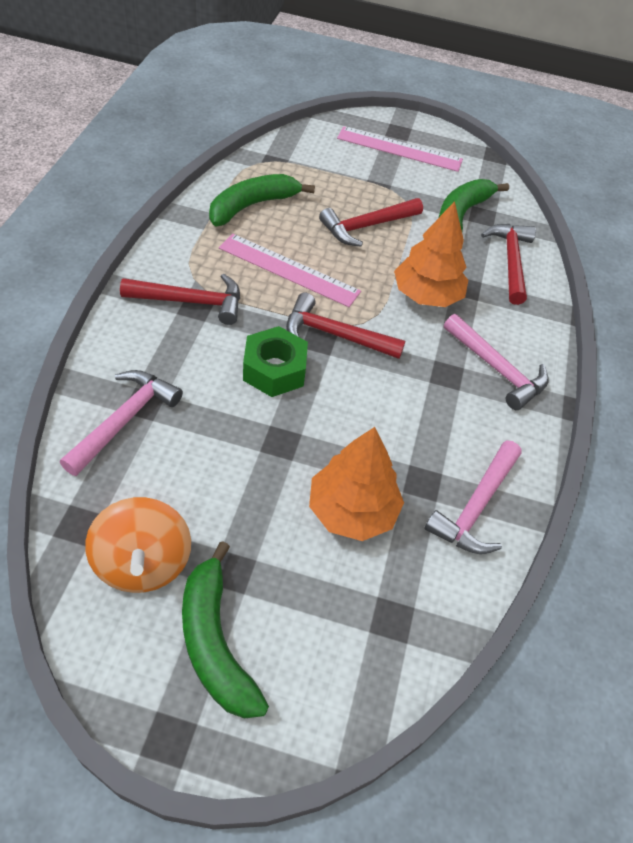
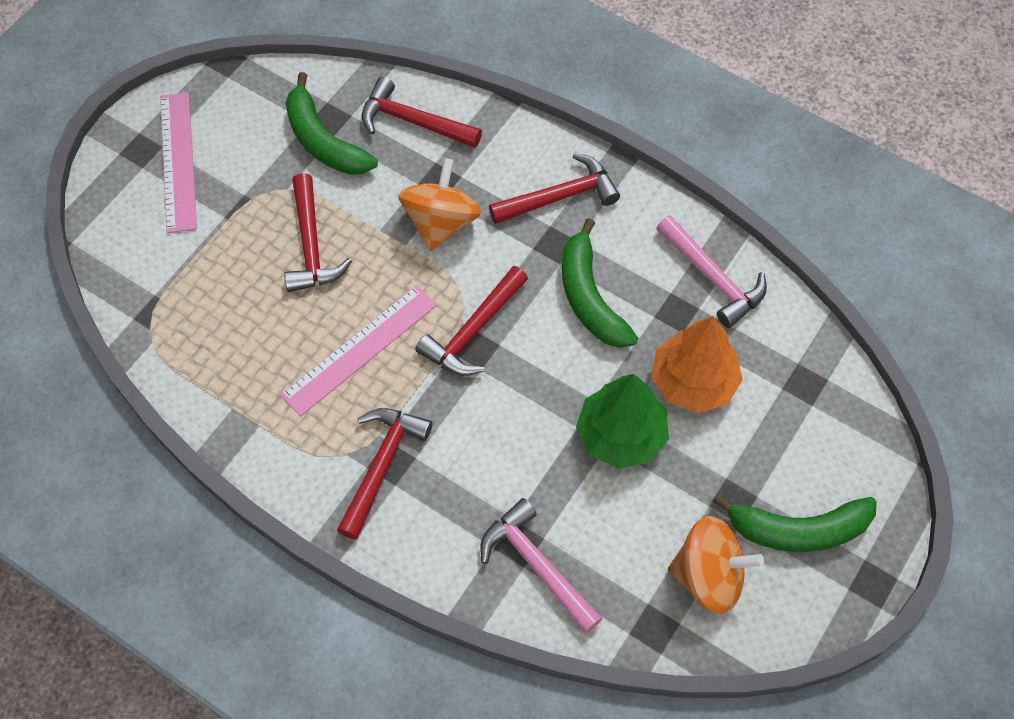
camera: 65 degrees left, 10 degrees up
green banana [209,174,315,226] -> green banana moved to [562,218,638,348]
green nut [243,326,308,397] -> none
pink ruler [337,126,463,172] -> pink ruler turned 45 degrees counterclockwise [160,92,197,233]
orange tree [394,201,468,307] -> orange spinning top [398,158,481,251]
pink hammer [444,314,549,410] -> red hammer [489,153,620,224]
none -> green tree [576,374,669,469]

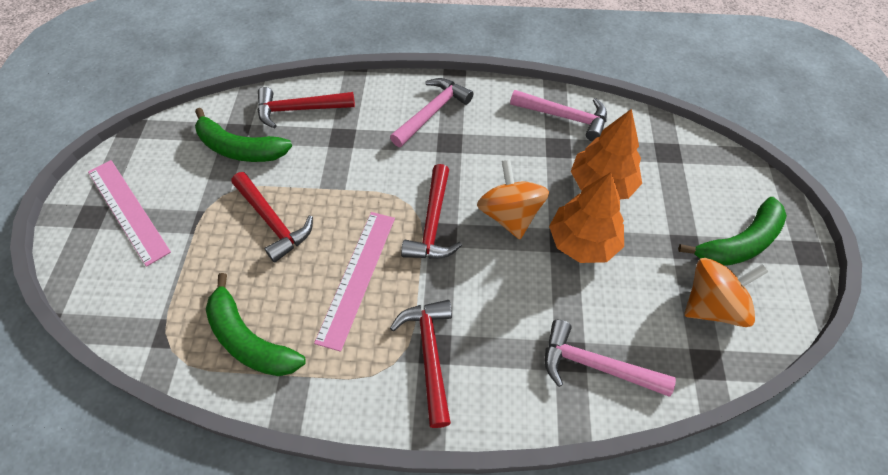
camera: 30 degrees left, 5 degrees down
orange spinning top [398,158,481,251] -> orange spinning top moved to [477,159,549,239]
red hammer [489,153,620,224] -> pink hammer [390,78,473,147]
green banana [562,218,638,348] -> green banana moved to [206,273,306,376]
green tree [576,374,669,469] -> orange tree [549,172,624,263]

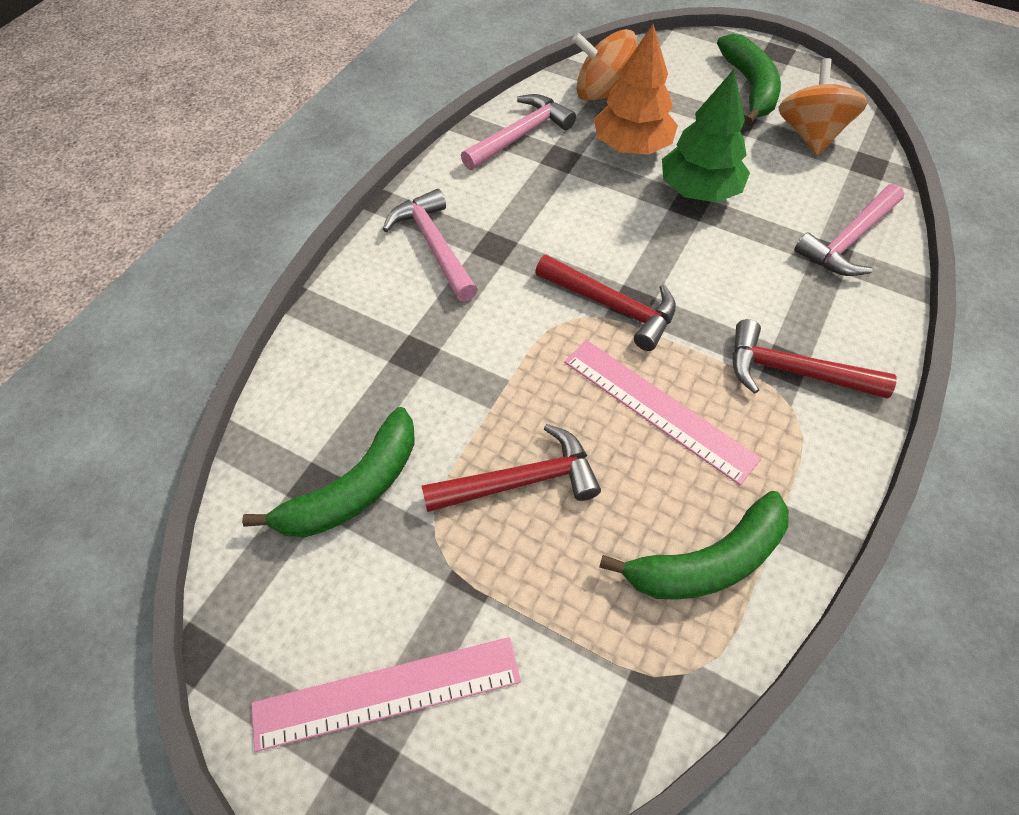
camera: 65 degrees left, 0 degrees up
red hammer [258,87,355,129] -> none
orange spinning top [477,159,549,239] -> orange spinning top moved to [572,29,637,101]
orange tree [549,172,624,263] -> green tree [662,69,750,203]

